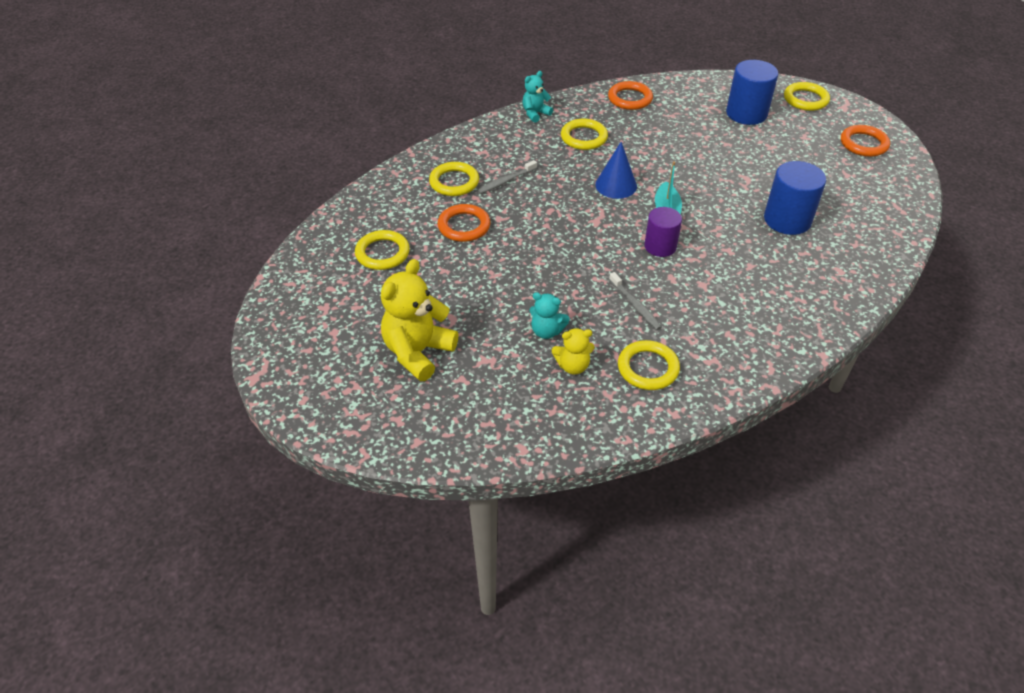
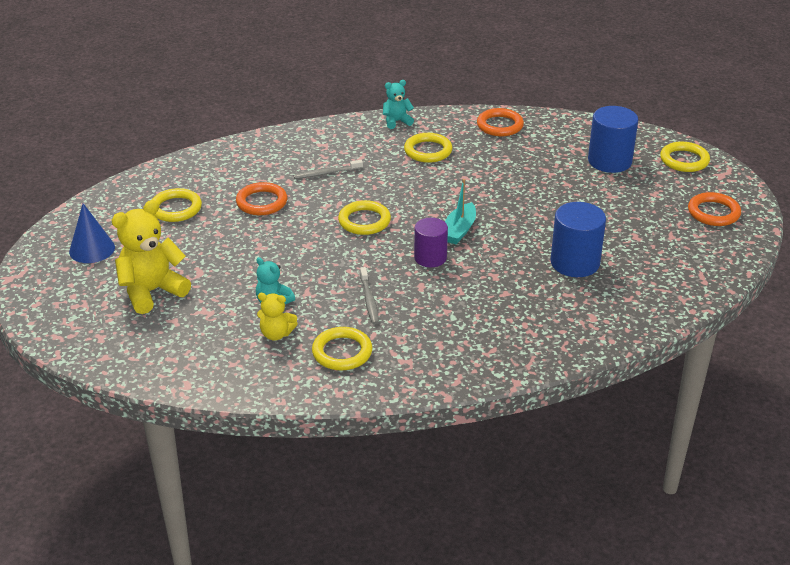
camera: 20 degrees right, 10 degrees down
yellow ring [429,162,479,196] -> yellow ring moved to [338,200,391,235]
blue cone [595,142,637,199] -> blue cone moved to [69,203,115,263]

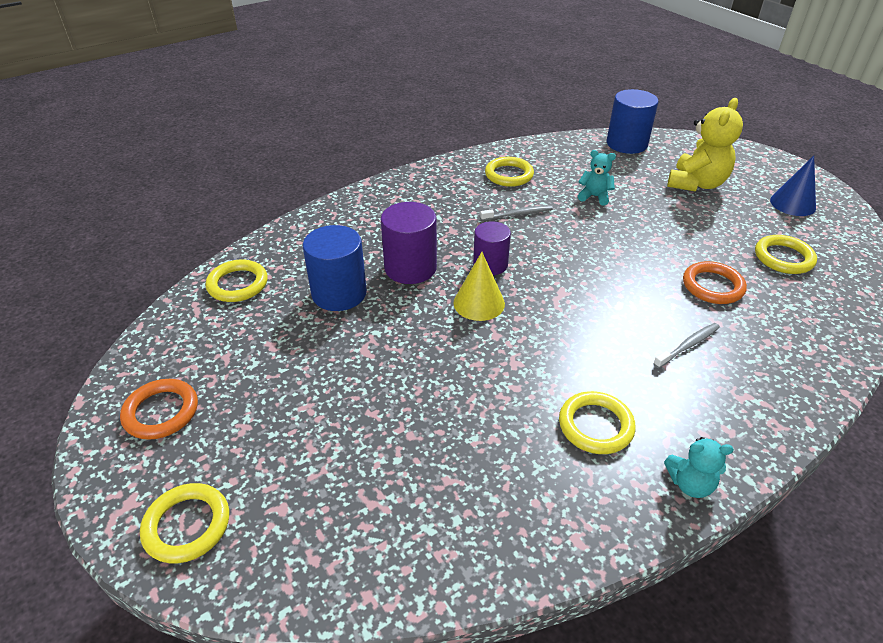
camera: 160 degrees right, 5 degrees up
yellow teddy bear [257,293,298,340] -> none
yellow ring [338,200,391,235] -> yellow ring moved to [206,260,268,302]
grey toothbrush [360,267,379,324] -> grey toothbrush turned 105 degrees clockwise [480,205,553,221]
turquoise teddy bear [383,80,414,129] -> turquoise teddy bear turned 45 degrees clockwise [664,437,734,498]
turquoise boat [445,179,476,244] -> yellow cone [453,252,505,321]
orange ring [477,108,524,136] -> none
blue cylinder [588,106,638,173] -> blue cylinder moved to [607,89,658,154]
none -> purple cylinder [381,202,437,284]

